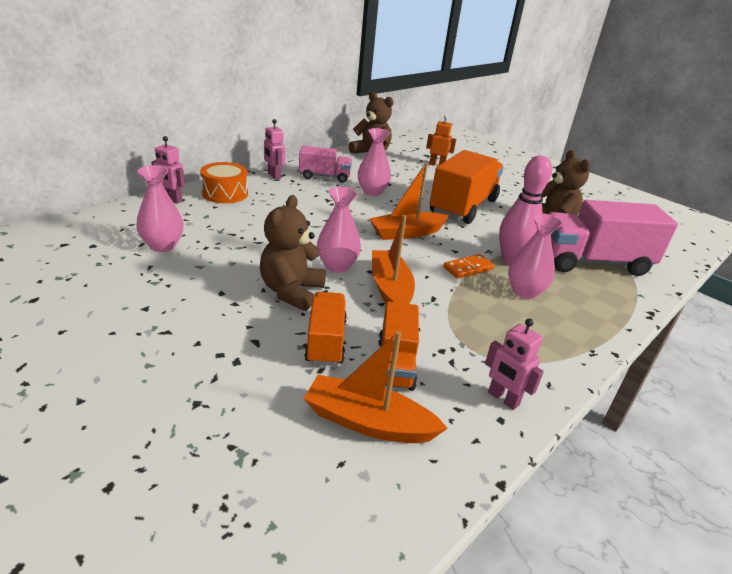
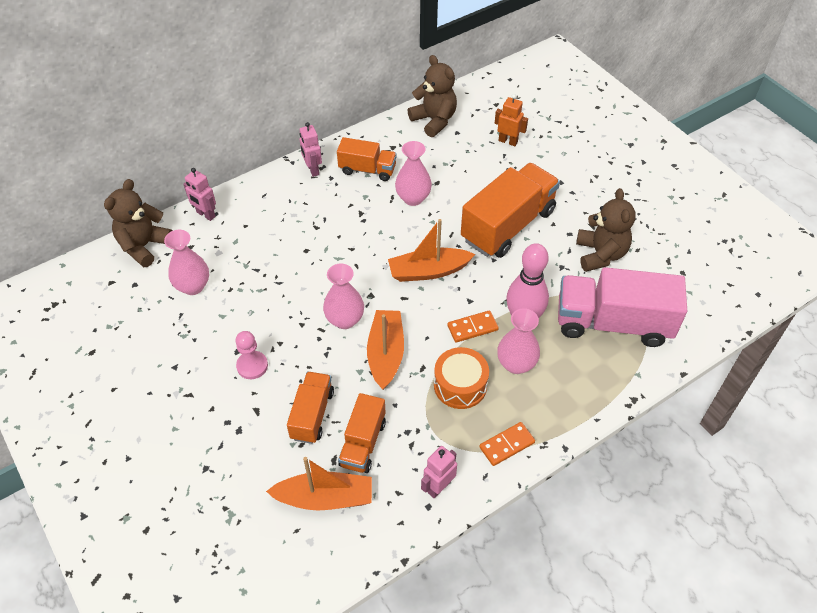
camera: 15 degrees right, 20 degrees up
orange drum [200,162,248,203] -> orange drum moved to [434,347,489,409]
brown teddy bear [260,195,326,311] -> brown teddy bear moved to [104,179,173,267]
pink truck [299,146,352,183] -> orange truck [337,137,397,181]
orange boat [304,331,448,443] -> orange boat turned 150 degrees clockwise [266,457,372,511]
pink robot [485,319,544,410] -> pink robot turned 75 degrees clockwise [421,446,457,499]
none -> pink pawn [236,331,268,379]
none -> orange domino [479,422,535,466]

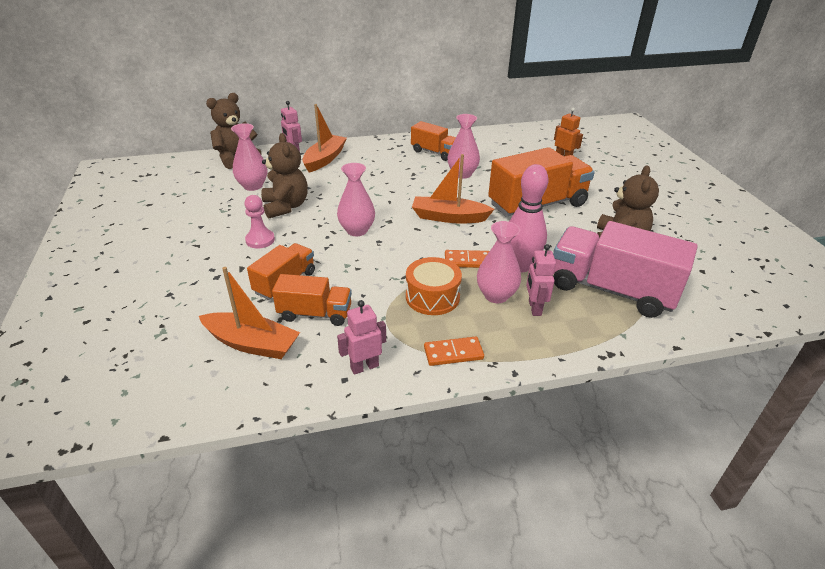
camera: 20 degrees right, 15 degrees down
pink robot [300,122,322,177] -> pink robot moved to [526,244,556,316]
orange truck [338,393,386,473] -> orange truck turned 120 degrees counterclockwise [272,274,352,326]
orange boat [367,310,404,390] -> orange boat moved to [302,104,347,173]
brown teddy bear [407,55,457,137] -> brown teddy bear moved to [261,133,308,219]

